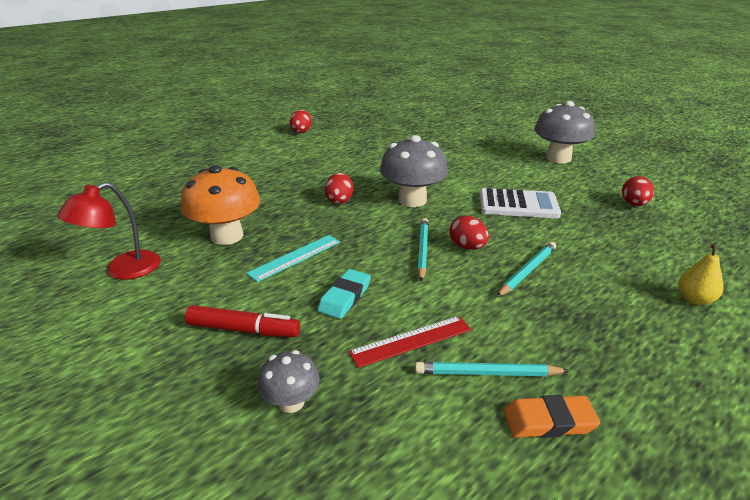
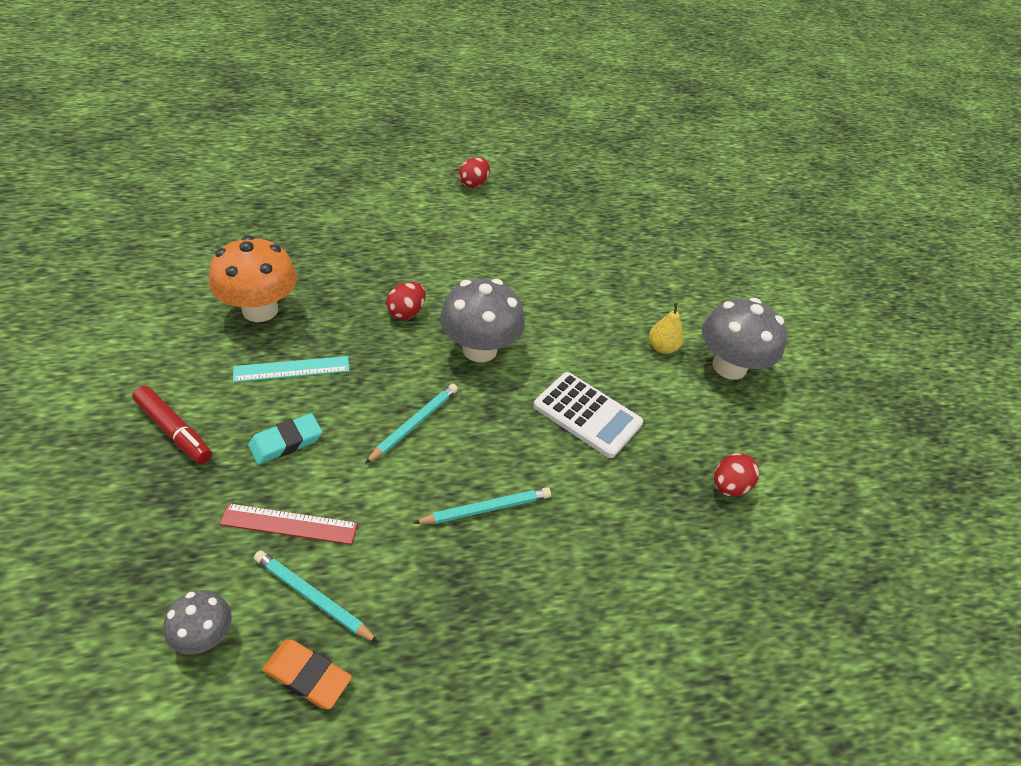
camera: 25 degrees right, 15 degrees up
red lamp [57,182,161,280] -> none
grey mushroom [258,350,320,413] -> grey mushroom moved to [163,590,232,655]
red egg [449,215,489,250] -> none
yellow pear [678,244,723,305] -> yellow pear moved to [649,303,684,354]

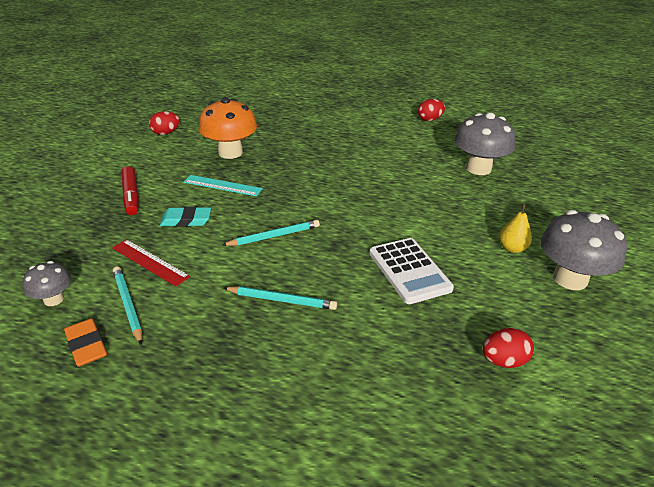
camera: 35 degrees right, 10 degrees down
red egg [386,282,426,320] -> red egg moved to [149,111,180,135]
grey mushroom [440,279,525,362] -> grey mushroom moved to [454,113,516,175]

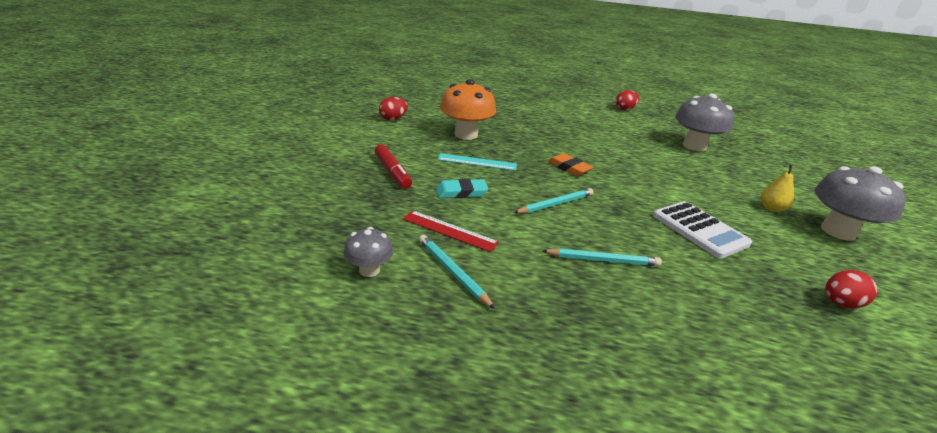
camera: 10 degrees left, 5 degrees down
orange eraser [64,318,107,367] -> orange eraser moved to [548,153,594,176]

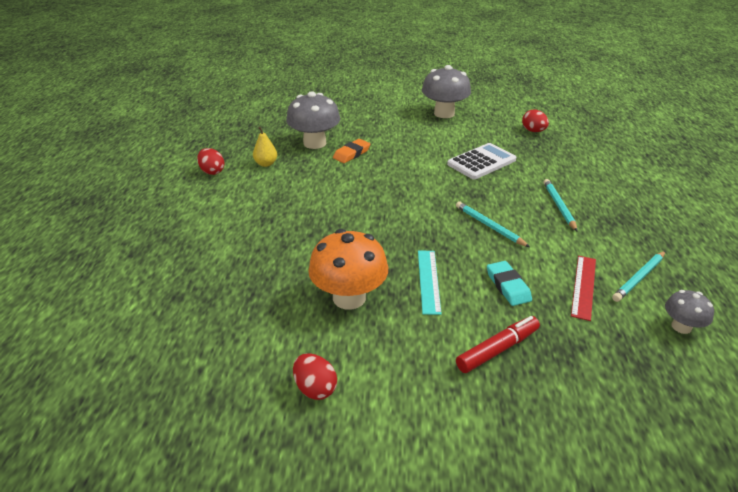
camera: 95 degrees left, 5 degrees up
orange eraser [548,153,594,176] -> orange eraser moved to [333,139,371,163]
yellow pear [761,165,794,212] -> yellow pear moved to [253,127,277,167]

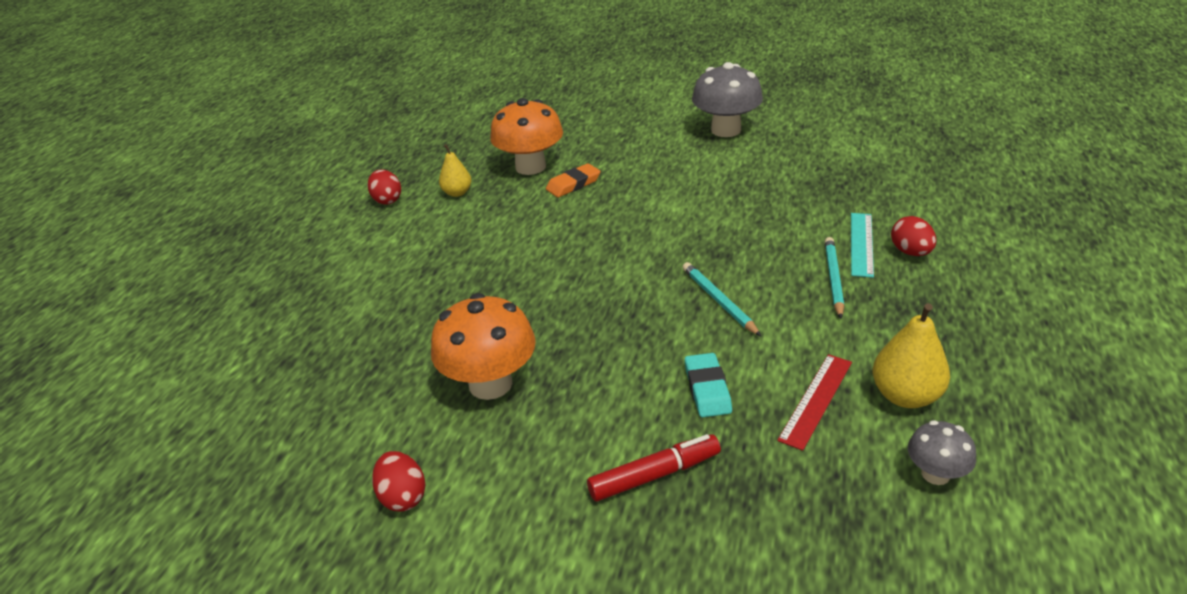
camera: 15 degrees right, 0 degrees up
grey mushroom [286,91,340,149] -> orange mushroom [490,98,563,175]
turquoise ruler [418,251,442,315] -> turquoise ruler moved to [851,213,874,278]
white calculator [447,143,516,179] -> none
red egg [522,109,549,132] -> red egg moved to [891,216,937,256]
turquoise pencil [612,251,665,302] -> yellow pear [873,303,950,408]

